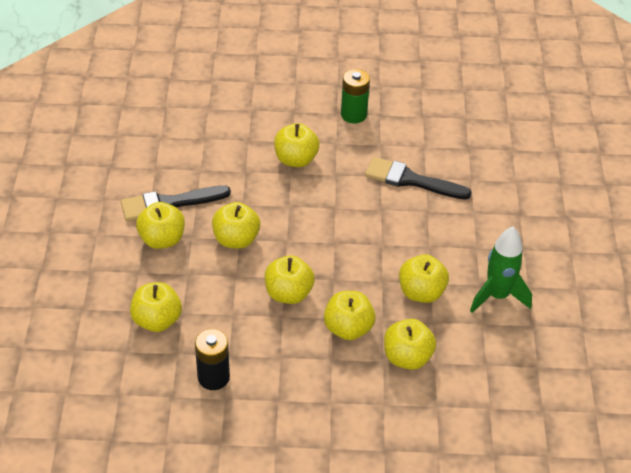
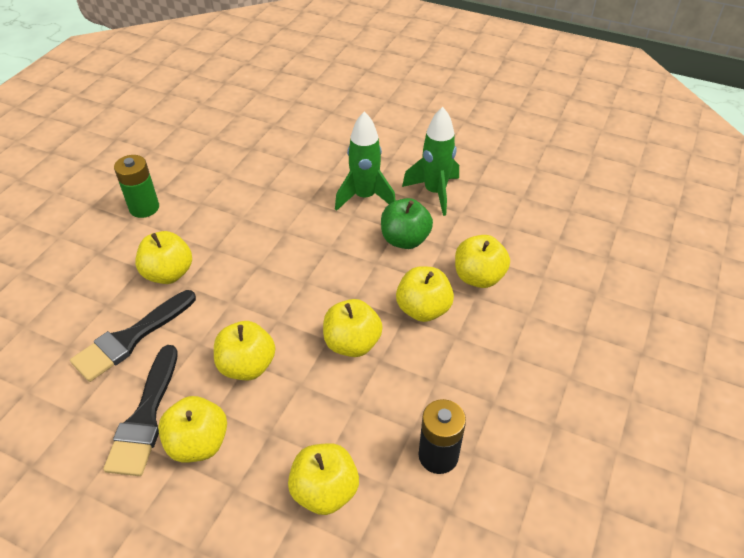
camera: 65 degrees left, 0 degrees up
black brush [365,157,472,200] -> black brush moved to [70,290,196,382]
yellow apple [399,254,449,303] -> green apple [381,198,433,249]
none -> green rocket [335,112,396,211]

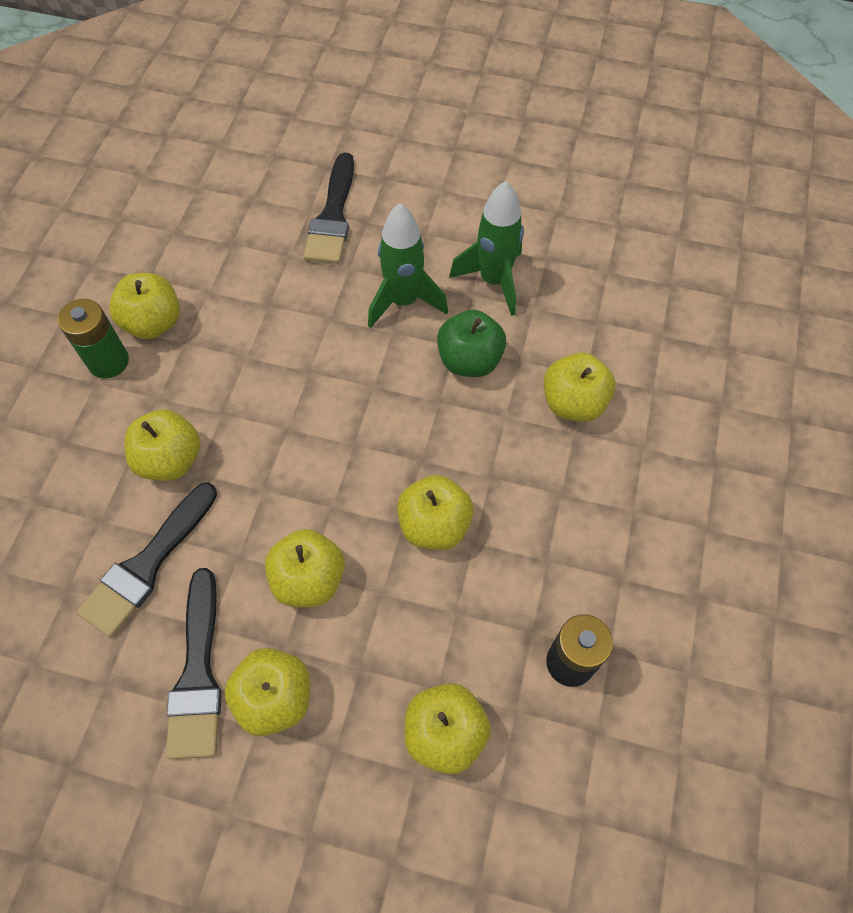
camera: 10 degrees left, 15 degrees up
yellow apple [396,266,454,322] -> yellow apple moved to [109,273,180,339]
none -> black brush [303,153,354,264]

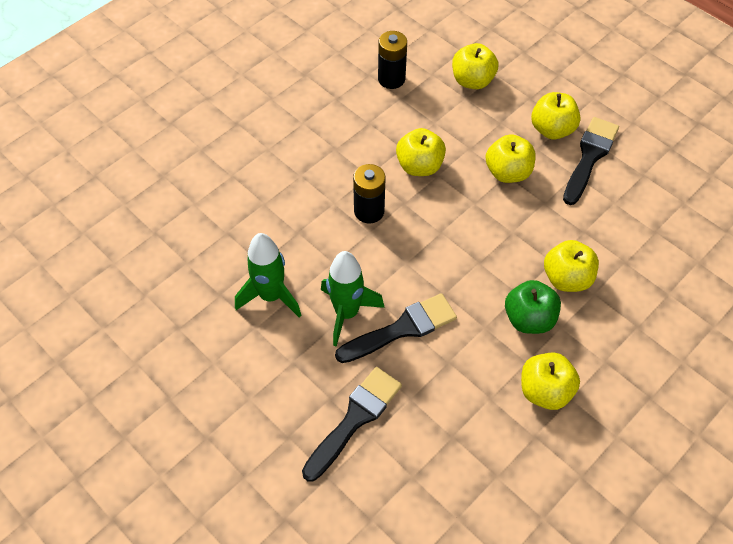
camera: 150 degrees left, 5 degrees down
green battery [58,299,129,379] -> none
black brush [76,482,217,638] -> black brush moved to [335,293,457,363]
green apple [437,310,506,377] -> green apple moved to [505,280,561,334]
yellow apple [544,353,615,422] -> none
none -> black battery [353,164,386,224]

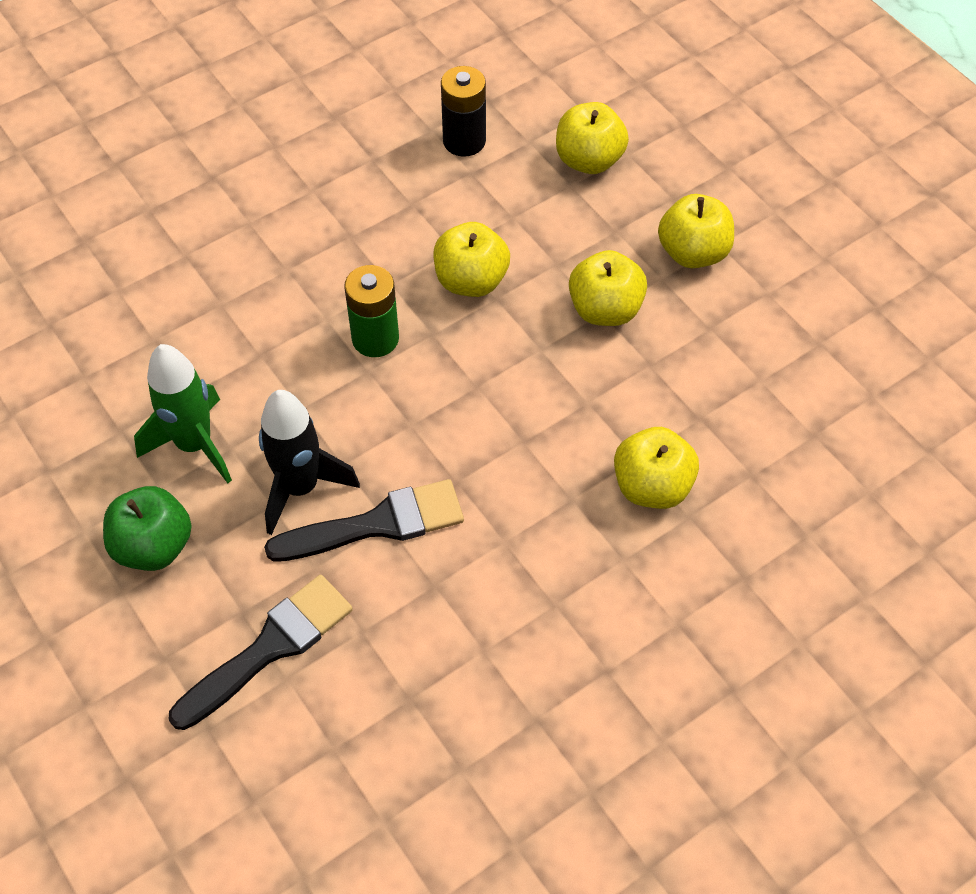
camera: 10 degrees right, 0 degrees up
green rocket [321,251,385,347] -> black rocket [259,390,360,535]
black battery [353,164,386,224] -> green battery [344,265,399,357]
green apple [505,280,561,334] -> green apple moved to [103,486,192,571]
yellow apple [521,352,580,410] -> none
black brush [563,117,619,205] -> none

